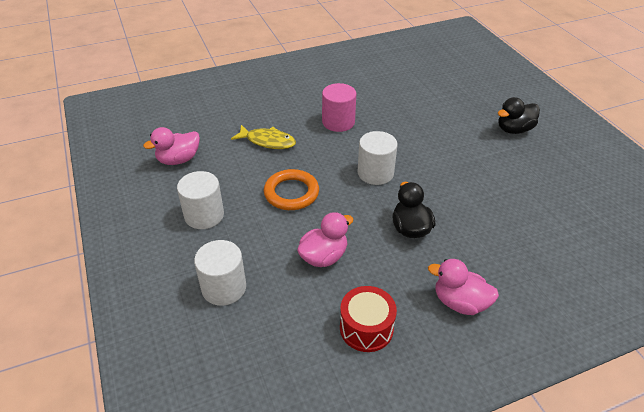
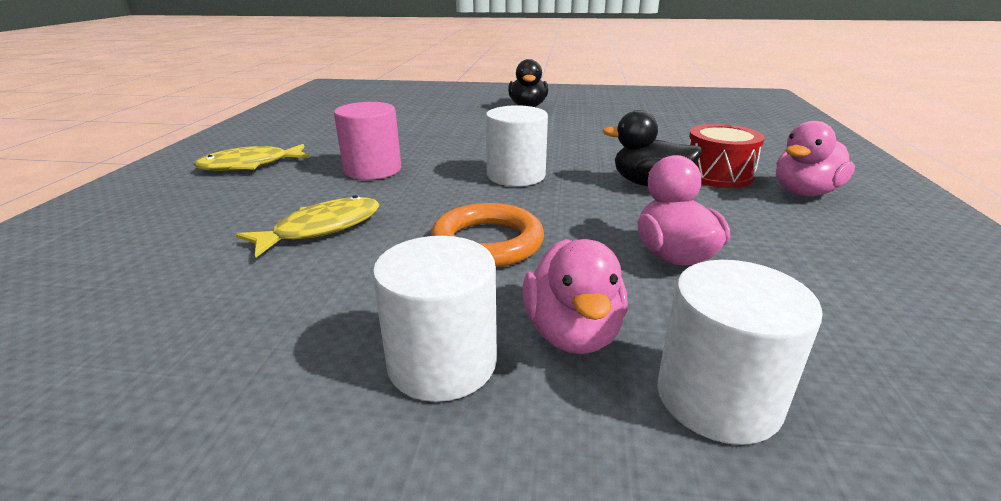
camera: 60 degrees left, 15 degrees down
pink duck [143,127,200,165] -> pink duck moved to [523,239,628,354]
red drum [340,286,397,352] -> red drum moved to [688,124,765,188]
none -> yellow fish [193,144,309,171]

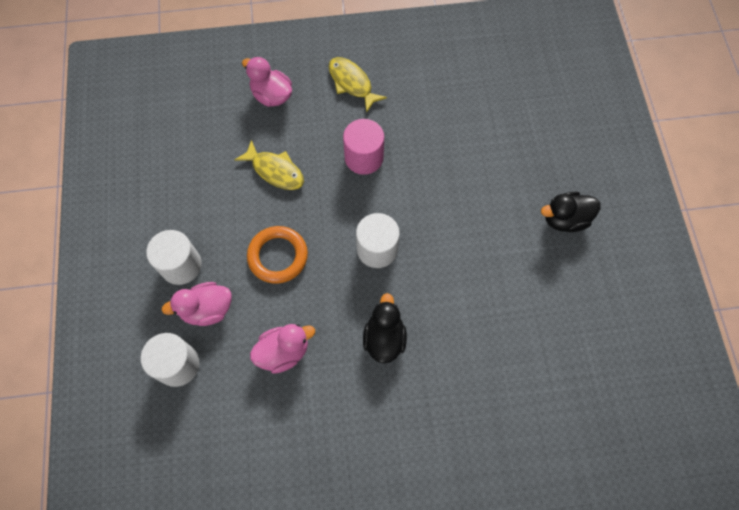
camera: 75 degrees right, 40 degrees up
red drum [688,124,765,188] -> none
pink duck [776,121,855,196] -> pink duck moved to [242,56,292,107]

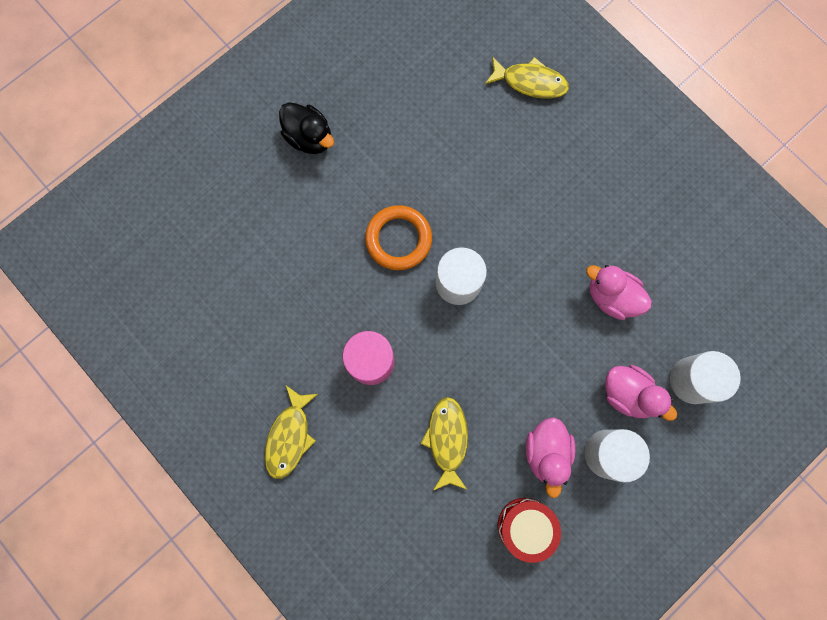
camera: 125 degrees left, 10 degrees up
pink duck [242,56,292,107] -> pink duck moved to [526,417,576,498]
orange ring [247,226,308,284] -> orange ring moved to [365,205,432,270]
black duck [363,293,407,363] -> none
none -> yellow fish [485,56,569,99]
none -> red drum [498,498,561,563]

